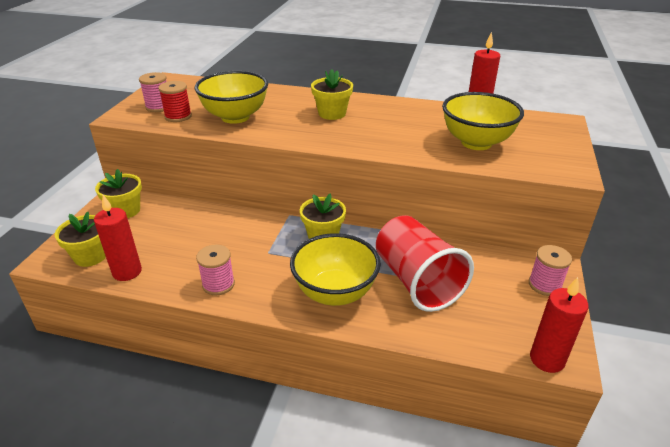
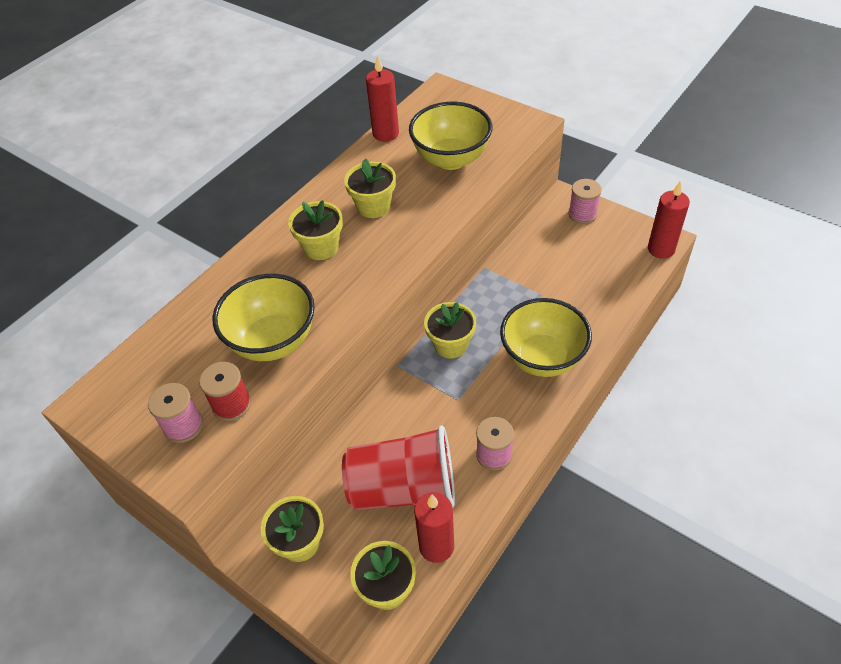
camera: 65 degrees left, 15 degrees up
red cup [376,215,474,312] -> red cup moved to [342,426,455,510]
none -> yellow flower pot [344,158,396,218]

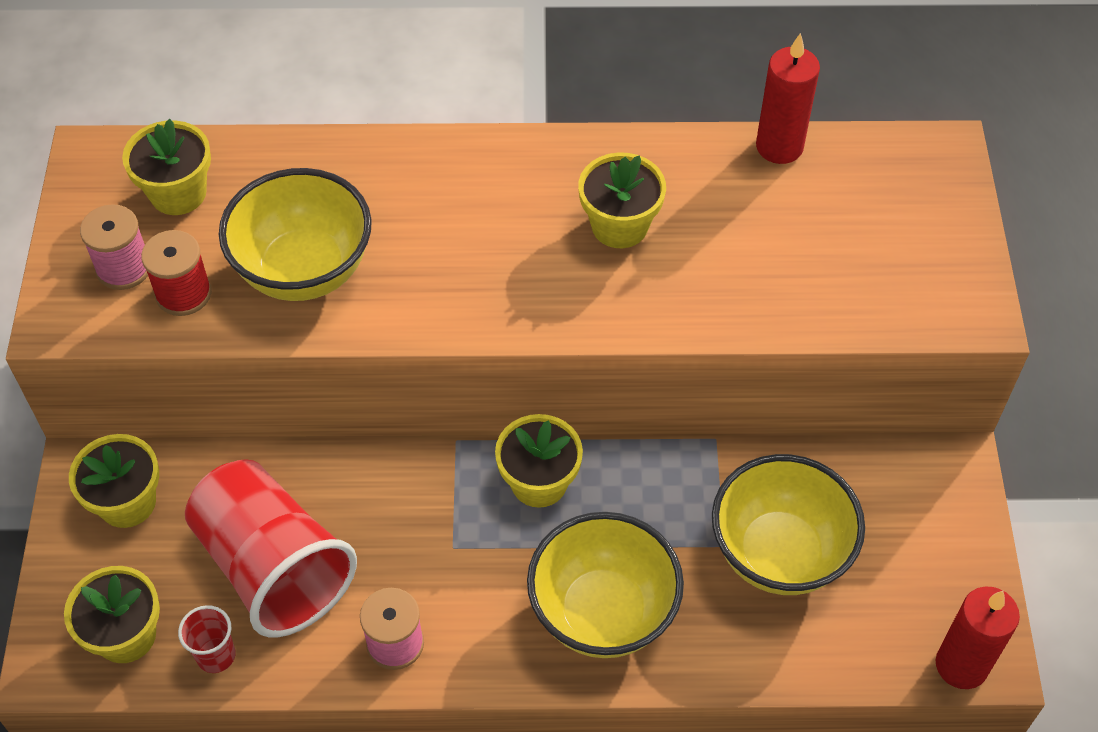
camera: 50 degrees right, 5 degrees up
yellow flower pot [288,200,343,260] -> yellow flower pot moved to [122,119,211,215]
yellow bowl [409,102,492,170] -> yellow bowl moved to [712,454,865,595]
red candle [414,492,454,563] -> red cup [178,605,236,673]
pink spool [569,179,602,224] -> none

